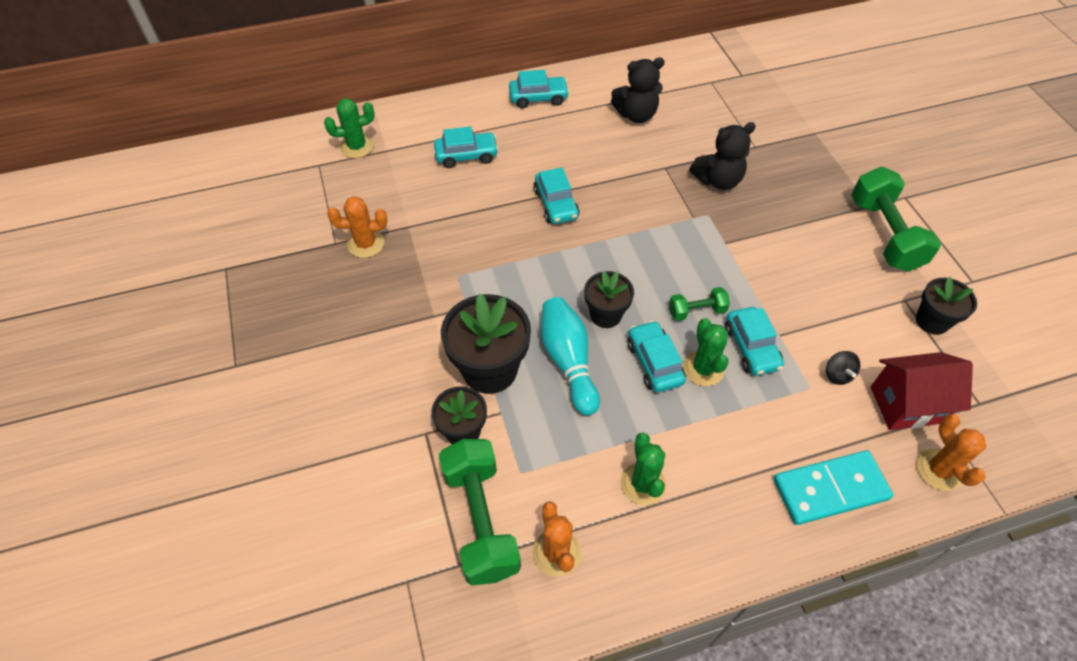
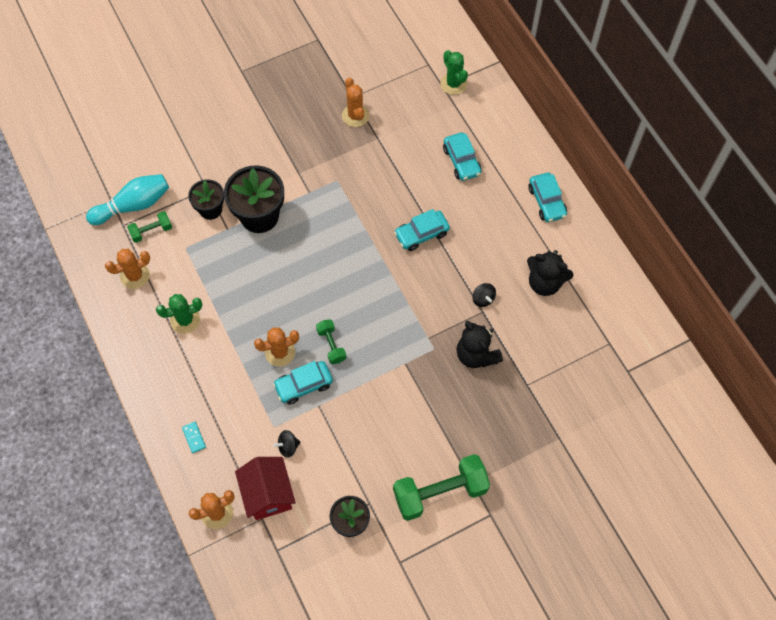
camera: 80 degrees right, 10 degrees up
green dumbbell [439,439,521,586] -> green dumbbell [127,211,172,243], size x0.50
turquoise bowling pin [541,297,600,416] -> turquoise bowling pin moved to [86,174,169,225]
black flower pot [584,271,634,328] -> none
black teddy bear [611,58,665,123] -> black teddy bear turned 45 degrees counterclockwise [527,250,573,296]
turquoise car [628,320,686,392] -> none
green cactus [683,318,729,386] -> orange cactus [254,327,299,367]
turquoise domino [773,450,893,525] -> turquoise domino [182,422,206,453], size x0.41
none -> black spinning top [472,283,496,307]

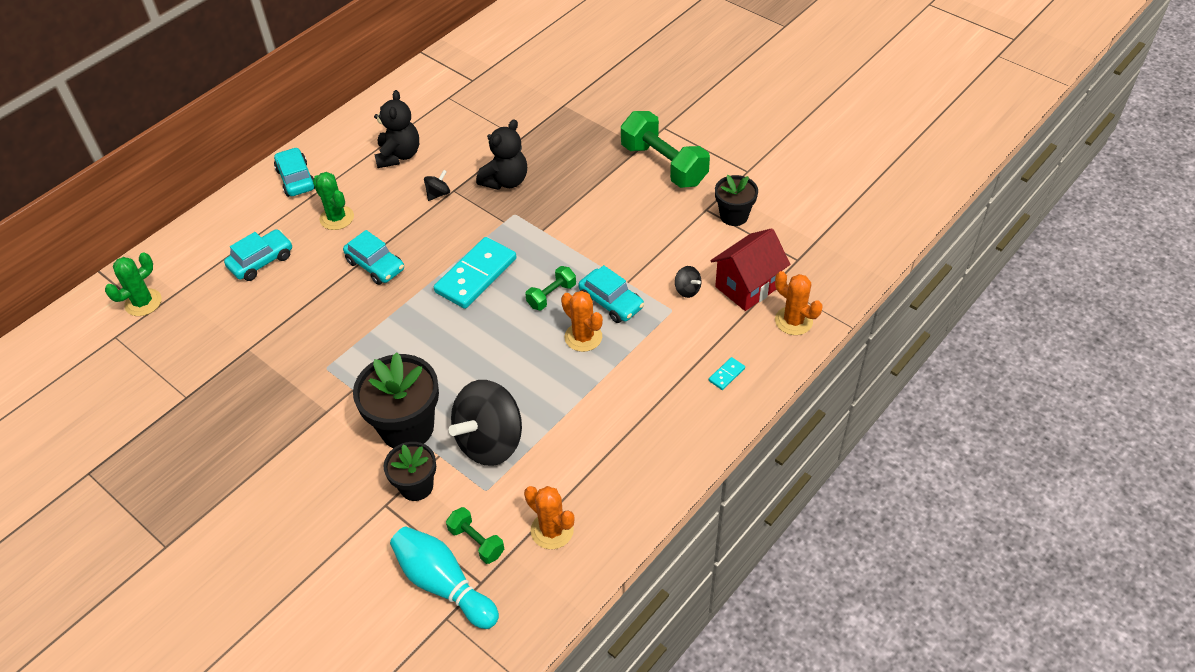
camera: 110 degrees left, 15 degrees down
green cactus [156,294,203,334] -> green cactus moved to [313,172,354,230]
orange cactus [342,78,369,127] -> none
turquoise car [528,173,567,222] -> turquoise car turned 75 degrees counterclockwise [274,147,315,197]
none -> turquoise domino [434,237,516,309]
none -> black spinning top [449,380,522,466]

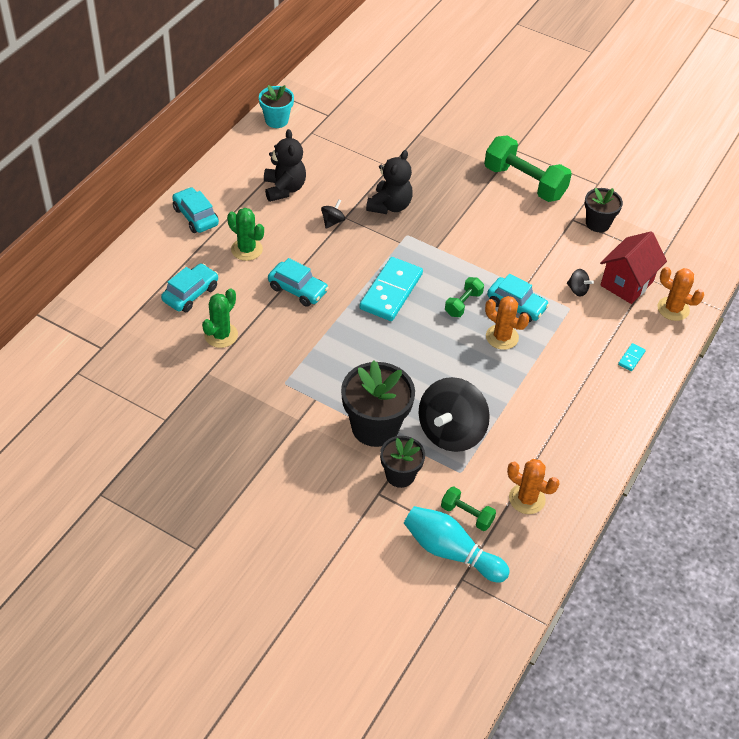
camera: 15 degrees left, 0 degrees up
green cactus [105,253,162,316] -> green cactus moved to [202,288,238,348]
none -> turquoise flower pot [259,85,294,128]

